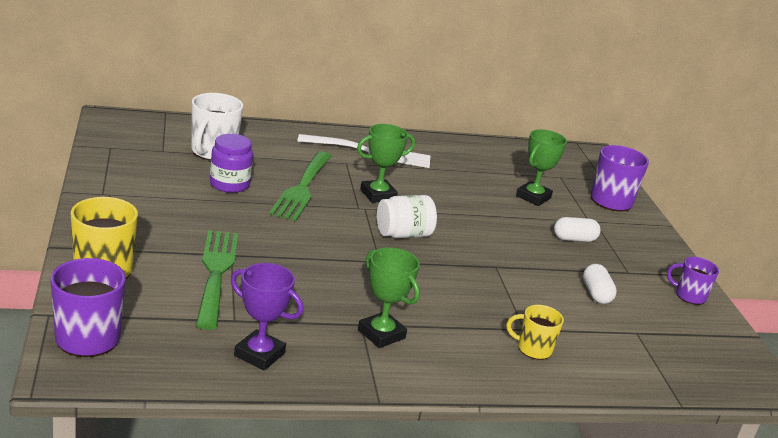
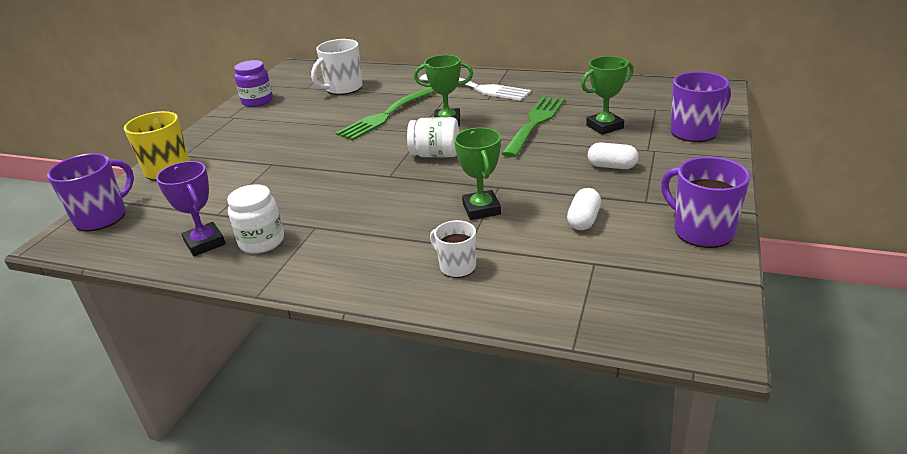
camera: 35 degrees right, 5 degrees up
green fork [196,230,238,330] -> green fork moved to [502,97,565,157]
purple jar [210,134,253,193] -> purple jar moved to [234,60,273,107]
green trophy [358,247,420,348] -> green trophy moved to [454,128,501,220]
yellow mug [507,305,564,360] -> white mug [430,220,476,278]
purple mug [667,257,719,305] -> purple mug [661,157,750,248], size x1.63
none -> white jar [227,184,284,254]

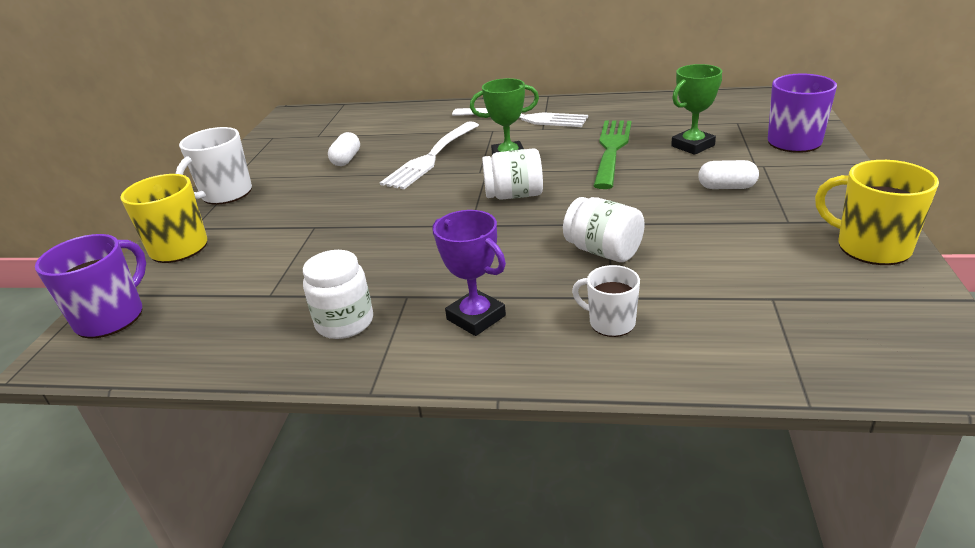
camera: 10 degrees left, 0 degrees up
purple trophy [156,161,226,256] -> purple trophy moved to [433,210,506,336]
purple jar [234,60,273,107] -> none
white mug [311,39,362,95] -> white mug moved to [176,127,252,205]
green fork [336,87,435,141] -> white fork [380,121,479,189]
green trophy [454,128,501,220] -> white jar [563,197,645,262]
white capsule [567,188,601,230] -> white capsule moved to [328,132,360,166]
purple mug [661,157,750,248] -> yellow mug [815,160,939,265]

